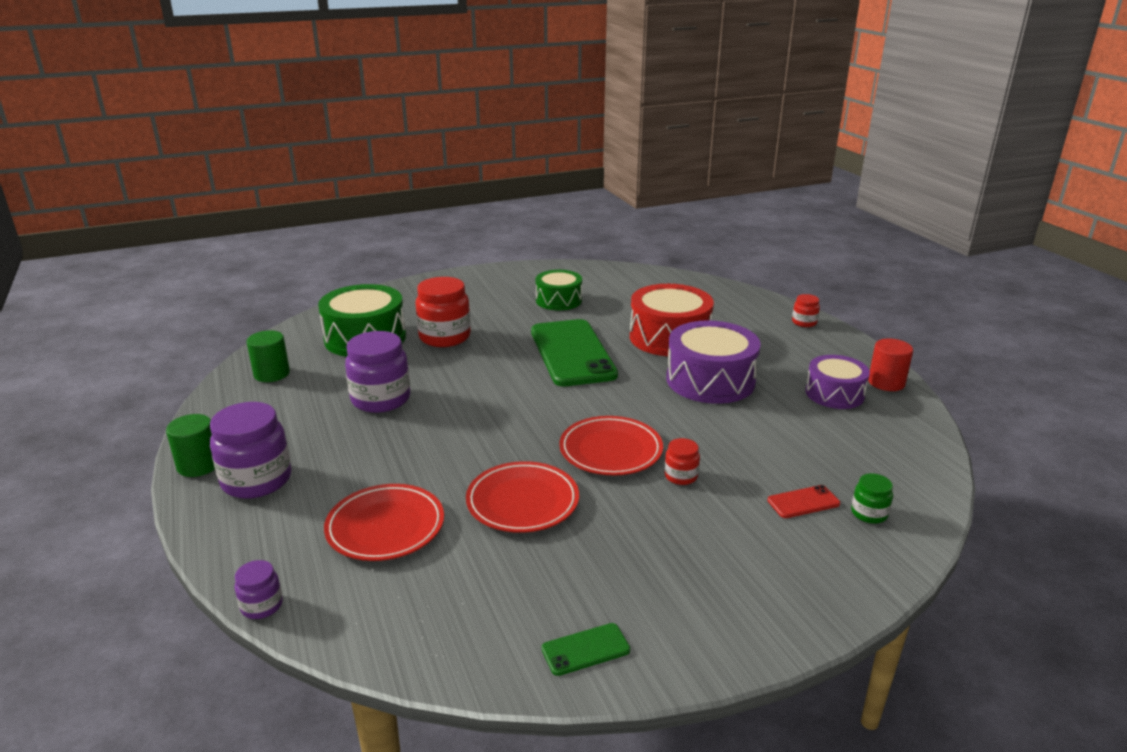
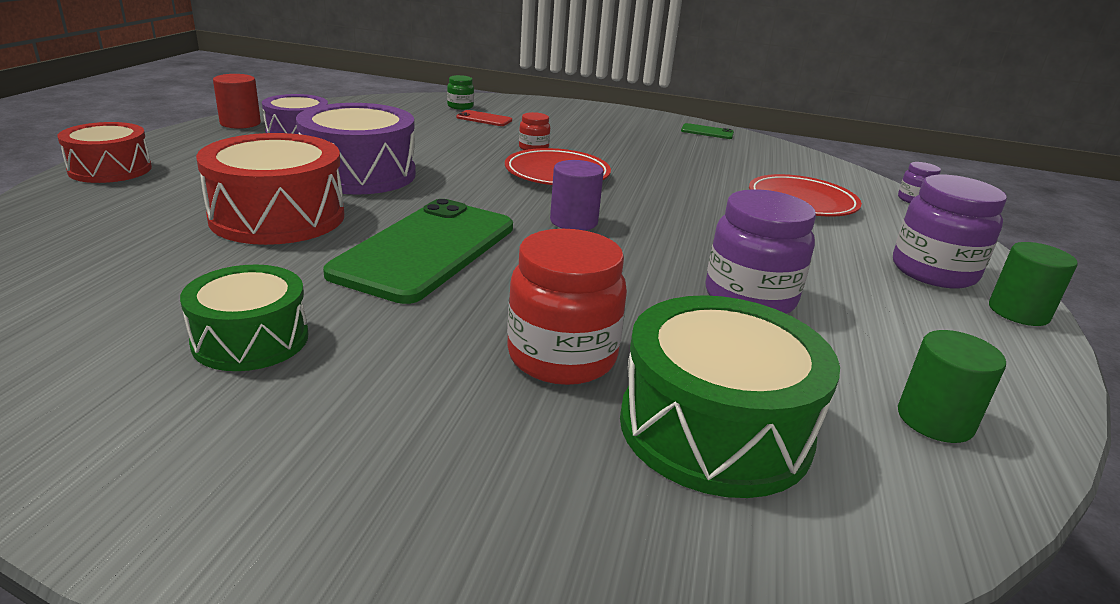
camera: 145 degrees left, 0 degrees up
red plate [466,461,579,533] -> none
red jar [792,294,820,327] -> red drum [58,122,152,183]
none -> purple cylinder [550,160,604,231]

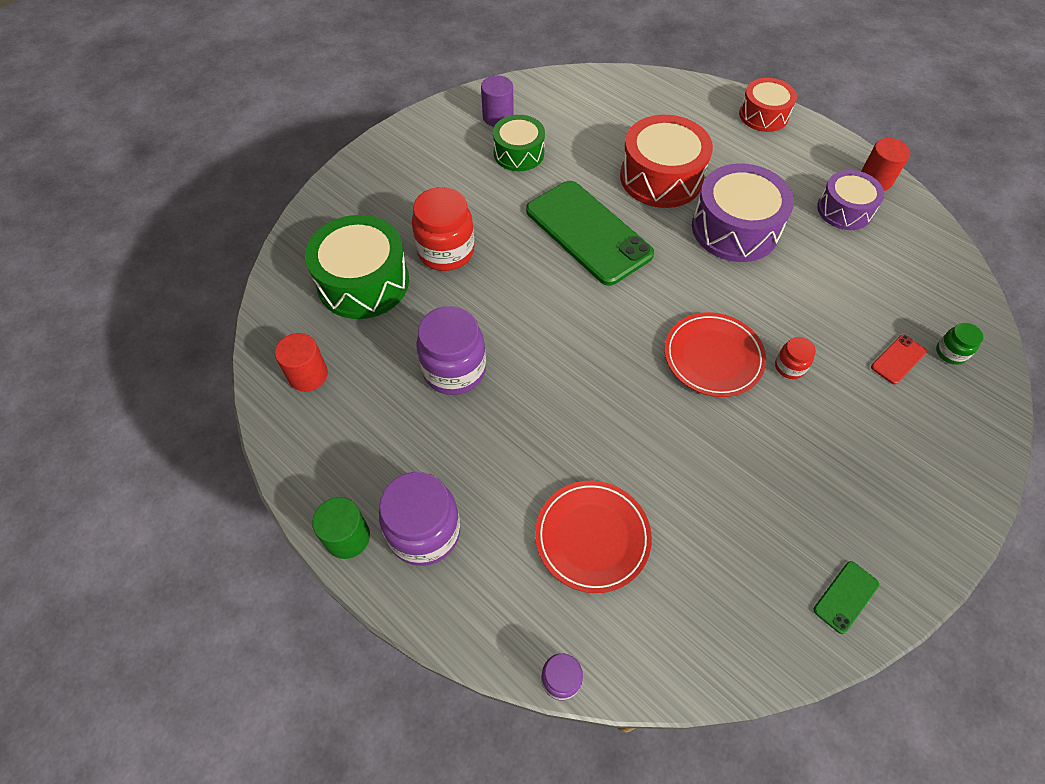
camera: 120 degrees right, 30 degrees up
purple cylinder [550,160,604,231] -> purple cylinder moved to [481,76,514,127]
green cylinder [898,330,1006,443] -> red cylinder [275,333,328,392]

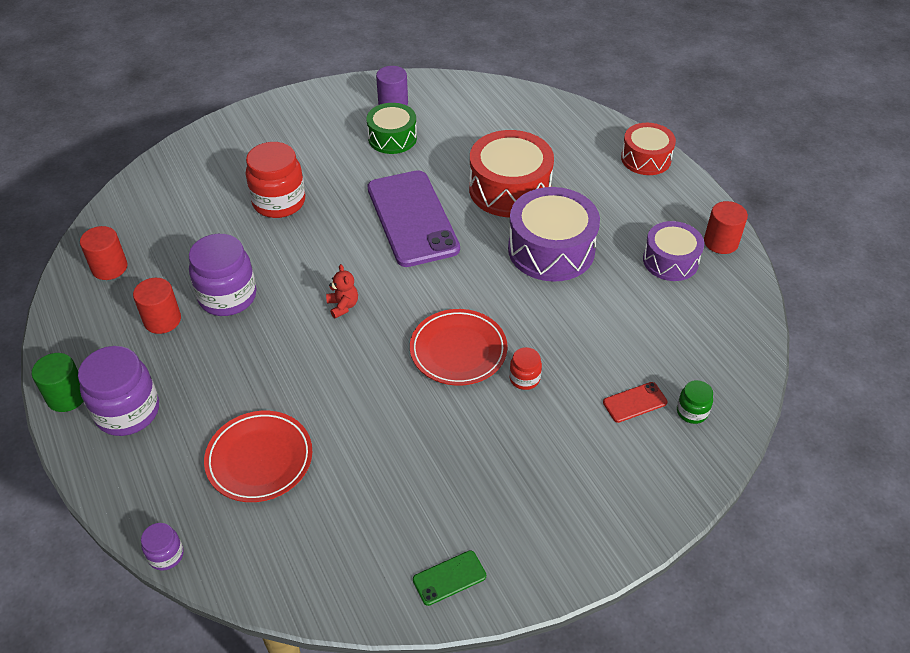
camera: 20 degrees right, 10 degrees down
green drum [305,215,409,319] -> none
green phone [526,181,654,286] -> purple phone [367,170,460,267]
none -> red cylinder [133,278,181,334]
none -> red teddy bear [326,264,358,319]

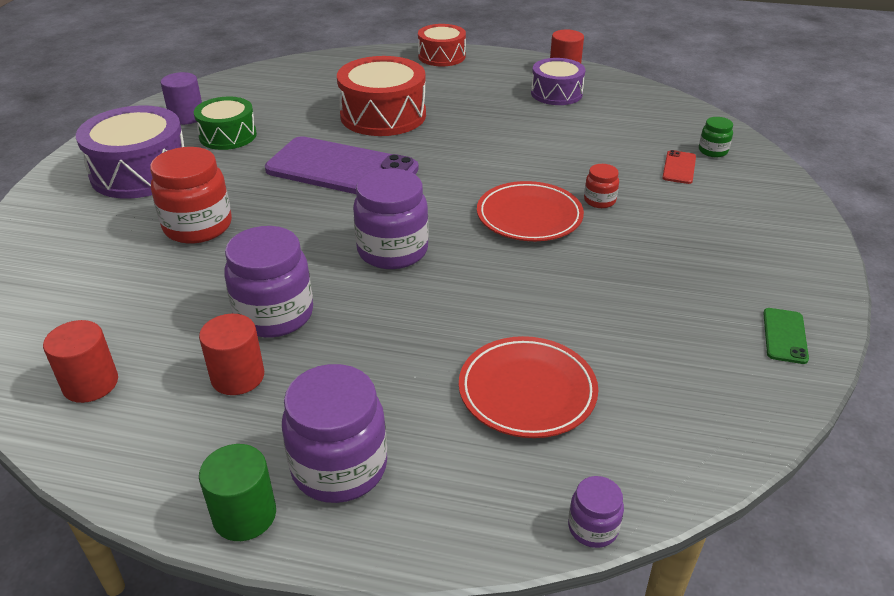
camera: 50 degrees left, 10 degrees down
red teddy bear [326,264,358,319] -> purple jar [353,168,429,269]
purple drum [508,187,600,282] -> purple drum moved to [76,105,184,199]

